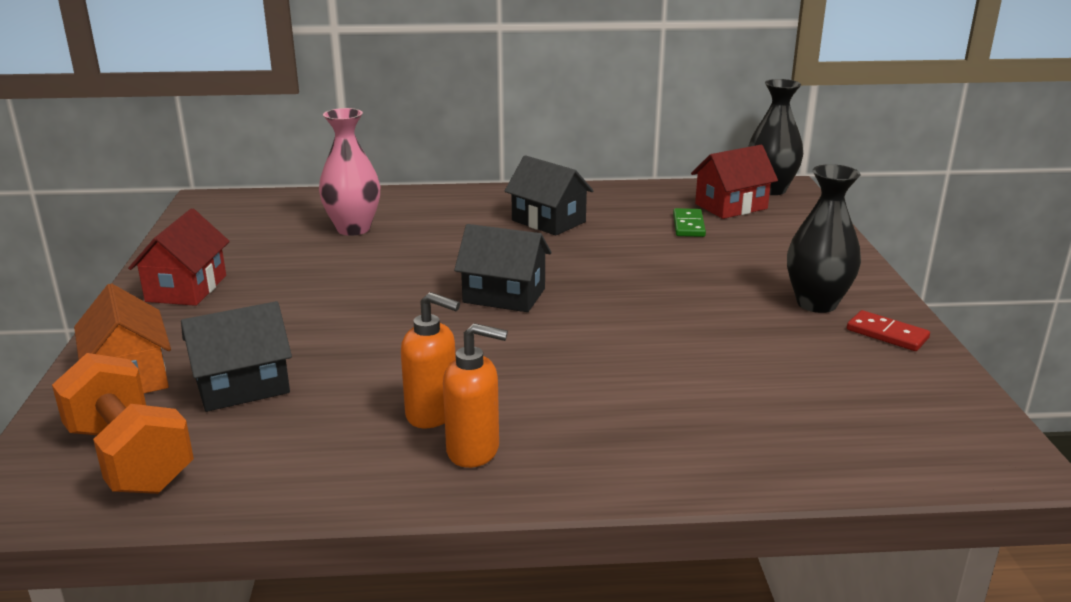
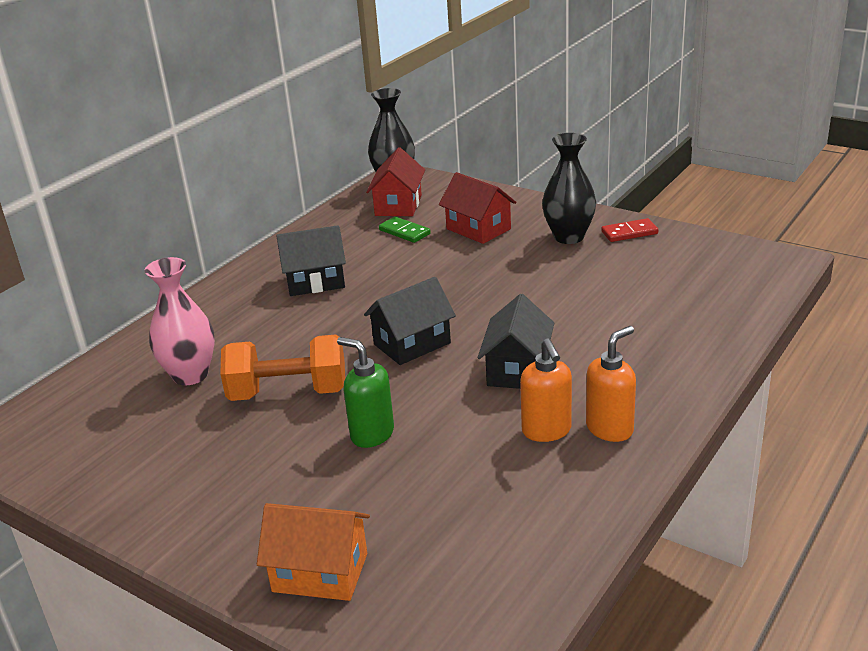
camera: 50 degrees left, 5 degrees up
orange dumbbell [52,353,194,494] -> orange dumbbell moved to [220,335,345,401]
red house [128,208,230,306] -> red house moved to [439,172,516,244]
black house [181,301,292,412] -> black house moved to [478,294,554,389]
orange soap dispenser [401,292,460,428] -> orange soap dispenser turned 105 degrees clockwise [520,339,572,442]
none -> green soap dispenser [337,337,394,448]

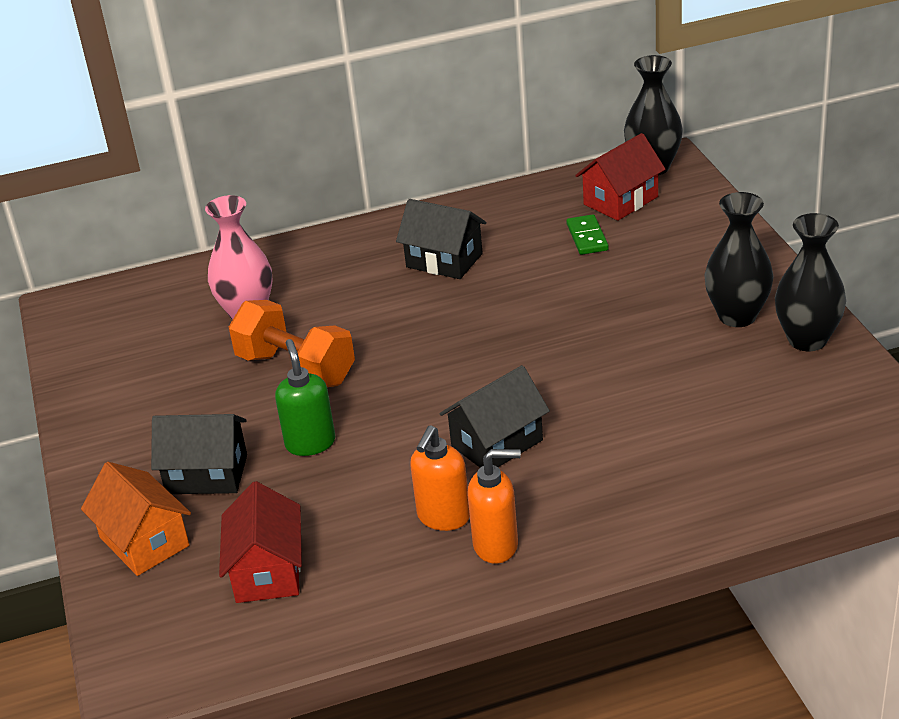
camera: 40 degrees right, 5 degrees up
black house [364,277,456,365] -> black house moved to [151,414,247,494]
red house [439,172,516,244] -> red house moved to [219,481,302,603]
red domino [601,218,658,242] -> black vase [775,213,846,351]

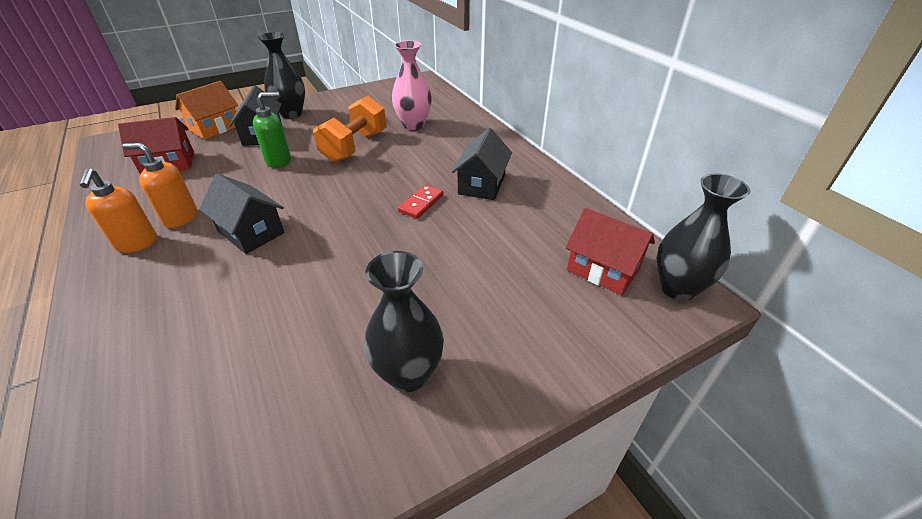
camera: 75 degrees right, 5 degrees up
green domino [566,214,609,255] -> none
black vase [775,213,846,351] -> black vase moved to [258,32,305,119]
none -> red domino [398,185,444,219]

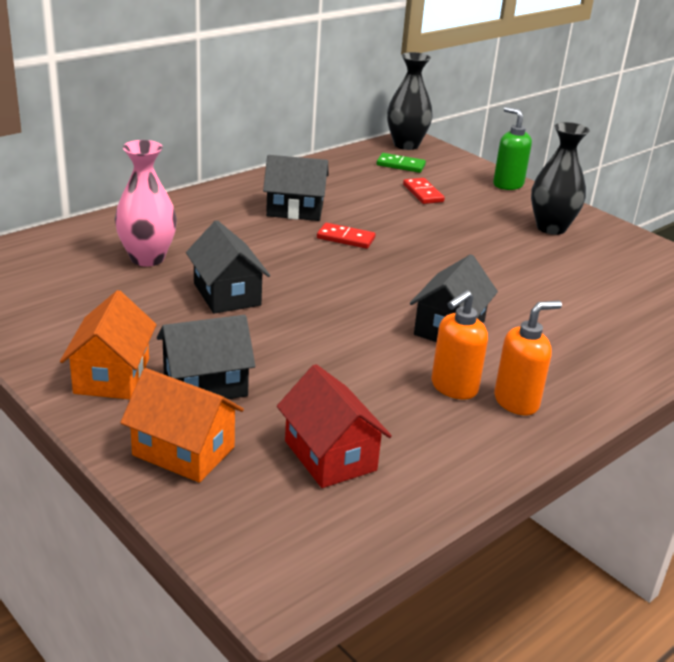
camera: 105 degrees left, 10 degrees down
orange soap dispenser [122,143,197,228] -> orange soap dispenser turned 45 degrees clockwise [432,290,488,399]
green soap dispenser [253,92,291,168] -> green soap dispenser moved to [493,107,532,190]
black vase [258,32,305,119] -> orange house [60,290,157,399]
orange dumbbell [313,96,386,163] -> black house [186,220,270,314]
red house [565,208,655,295] -> green domino [377,153,426,173]
none -> red domino [403,178,445,204]

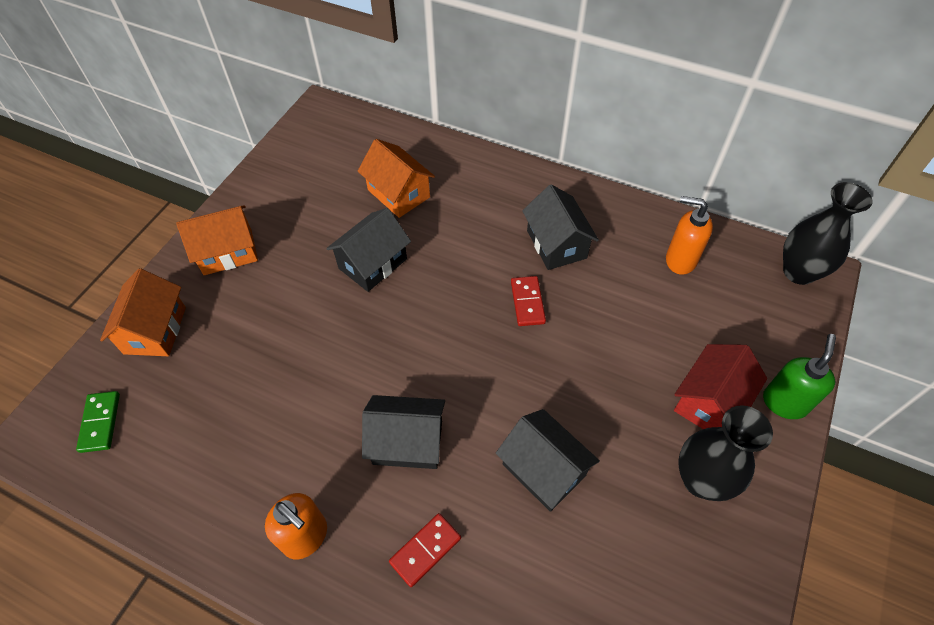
camera: 70 degrees right, 25 degrees up
pink vase [115,140,177,267] -> orange house [358,139,435,218]
black house [157,315,255,399] -> black house moved to [496,409,600,512]
red house [277,364,392,488] -> red house moved to [674,344,767,429]
green domino [377,153,426,173] -> green domino moved to [76,391,120,453]
red domino [403,178,445,204] -> red domino moved to [389,513,461,587]
orange soap dispenser [432,290,488,399] -> orange soap dispenser moved to [666,196,713,275]

